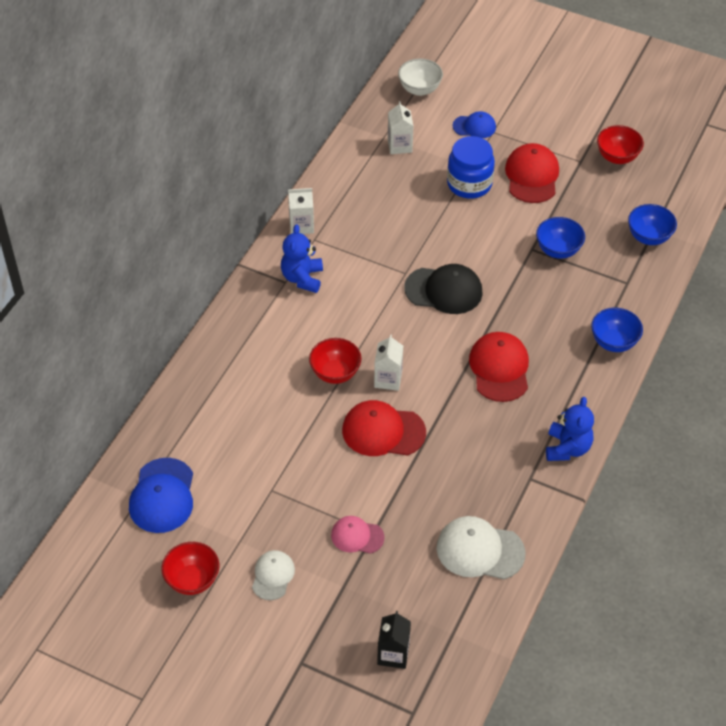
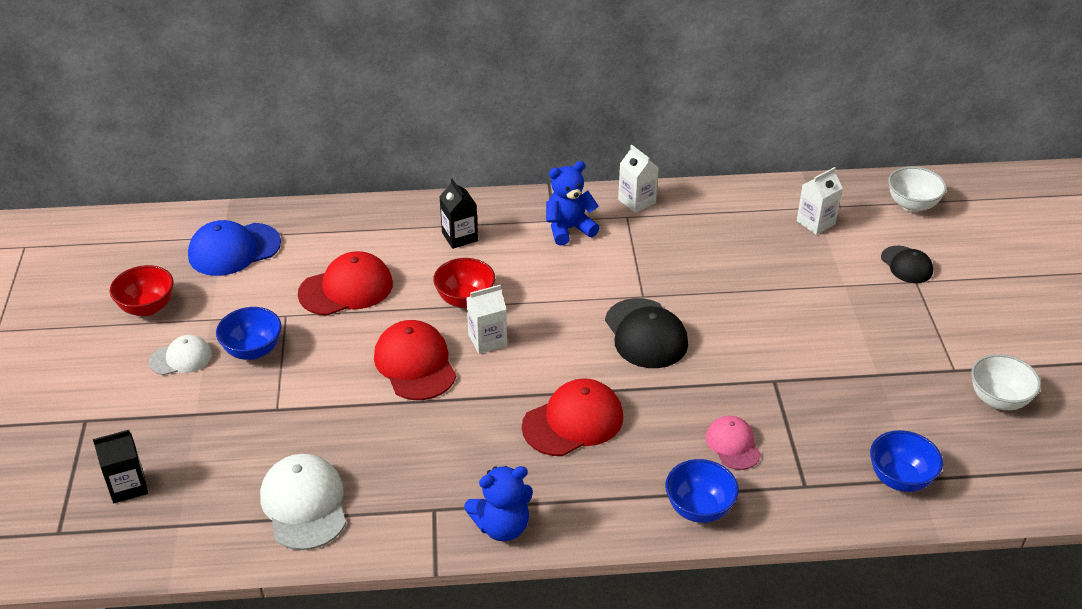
camera: 60 degrees right, 10 degrees down
pink cap [331,516,385,554] -> pink cap moved to [706,416,761,470]
blue jar [447,136,495,199] -> none
blue cap [453,111,496,138] -> black cap [881,246,933,283]
red cap [505,143,559,203] -> red cap moved to [298,251,393,316]
blue bowl [536,217,585,259] -> blue bowl moved to [216,307,281,360]
red bowl [597,125,644,164] -> white bowl [971,354,1041,410]
none -> black carton [439,179,478,249]

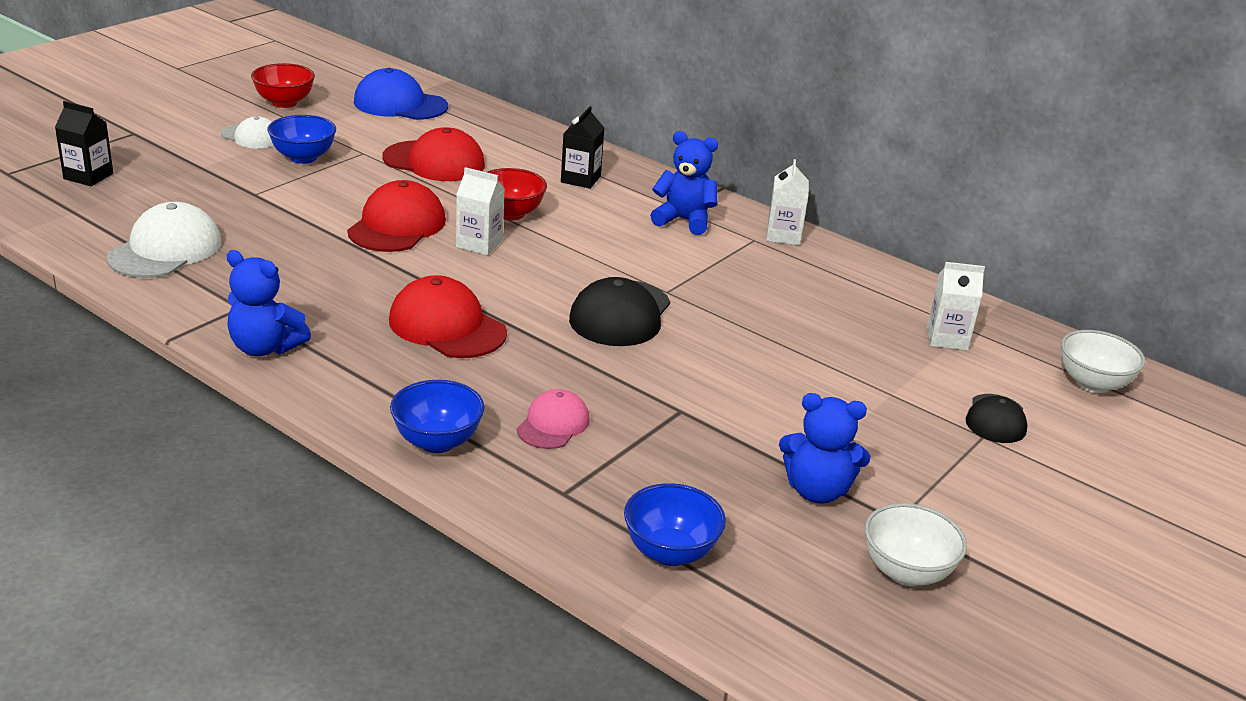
camera: 40 degrees right, 10 degrees down
red cap [522,378,623,456] -> red cap turned 150 degrees counterclockwise [389,275,507,358]
none -> blue teddy bear [779,393,870,504]

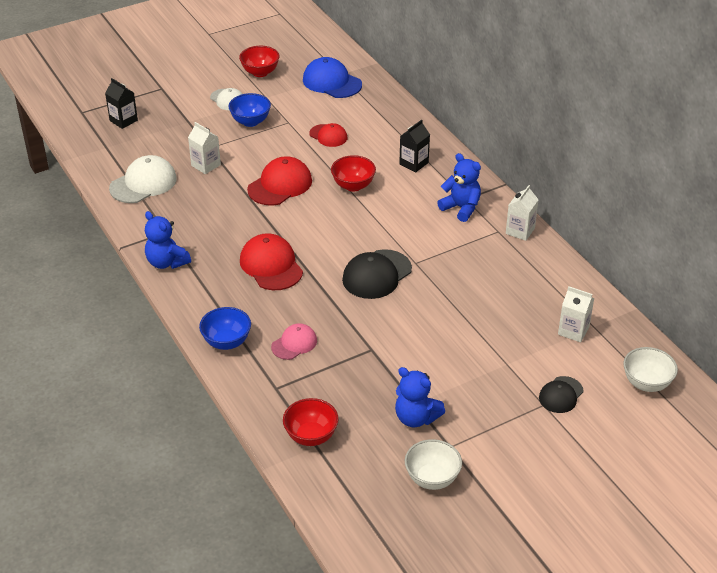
camera: 25 degrees right, 10 degrees up
red cap [382,127,485,181] -> red cap [309,123,347,147], size x0.61
white carton [456,167,505,255] -> white carton moved to [188,122,221,174]
blue bowl [624,483,726,566] -> red bowl [283,398,339,446]

